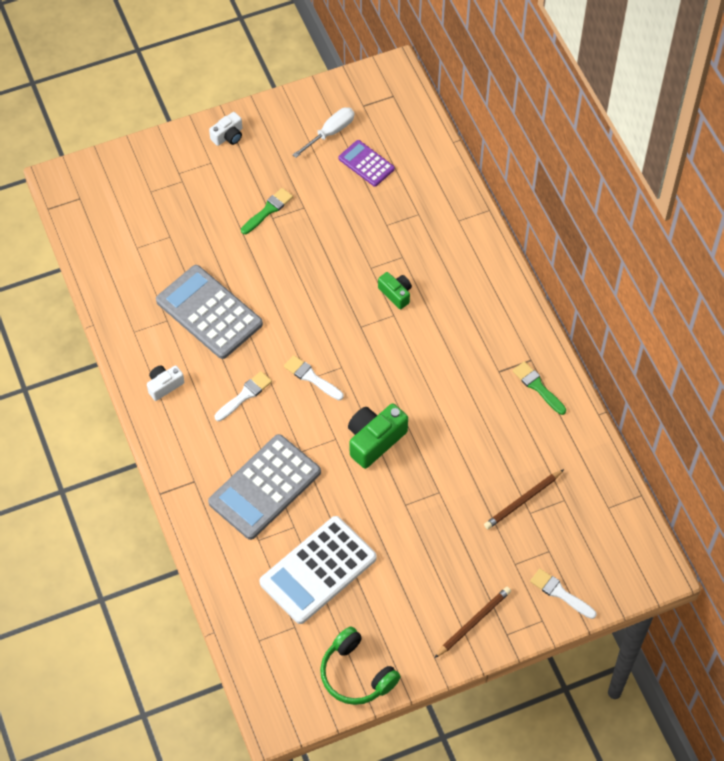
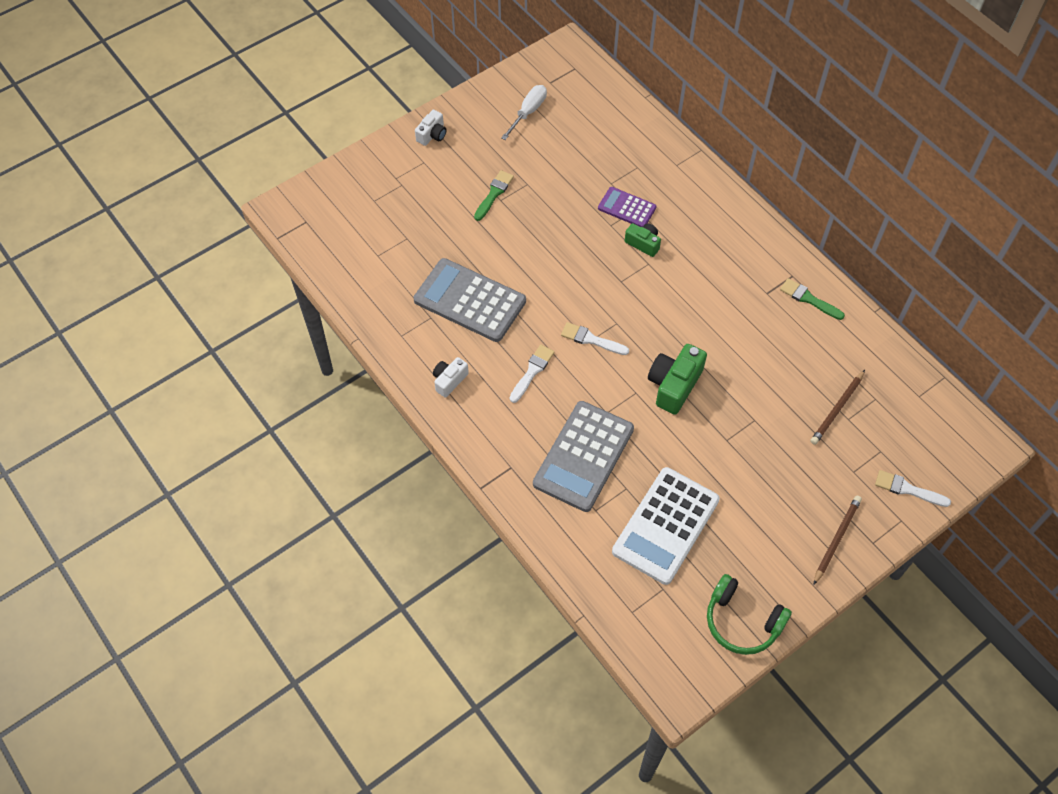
camera: 15 degrees left, 0 degrees up
purple calculator [338,140,395,187] -> purple calculator moved to [598,187,656,227]

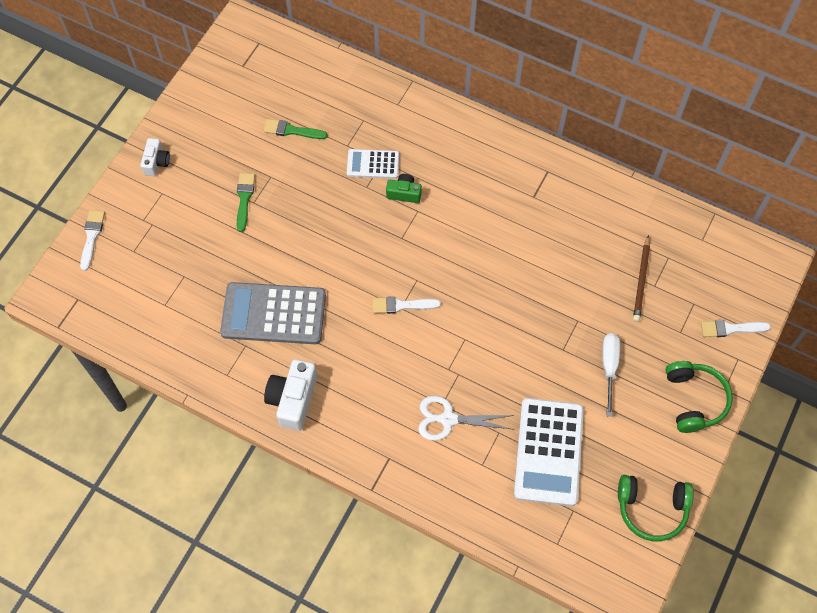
camera: 25 degrees left, 5 degrees up
white camera [433,357,469,398] -> white camera [264,359,317,431], size x1.69
white screwdriver [501,85,547,140] -> white screwdriver moved to [602,333,620,417]
white brush [510,345,555,403] -> white brush moved to [80,210,105,271]
grey calculator [533,401,634,512] -> white scissors [418,396,514,441]
purple calculator [598,187,656,227] -> white calculator [347,149,399,179]
green camera [648,344,707,415] -> none
green brush [780,278,845,320] -> green brush moved to [263,119,327,139]
brown pencil [813,495,862,585] -> green headphones [665,361,733,433]

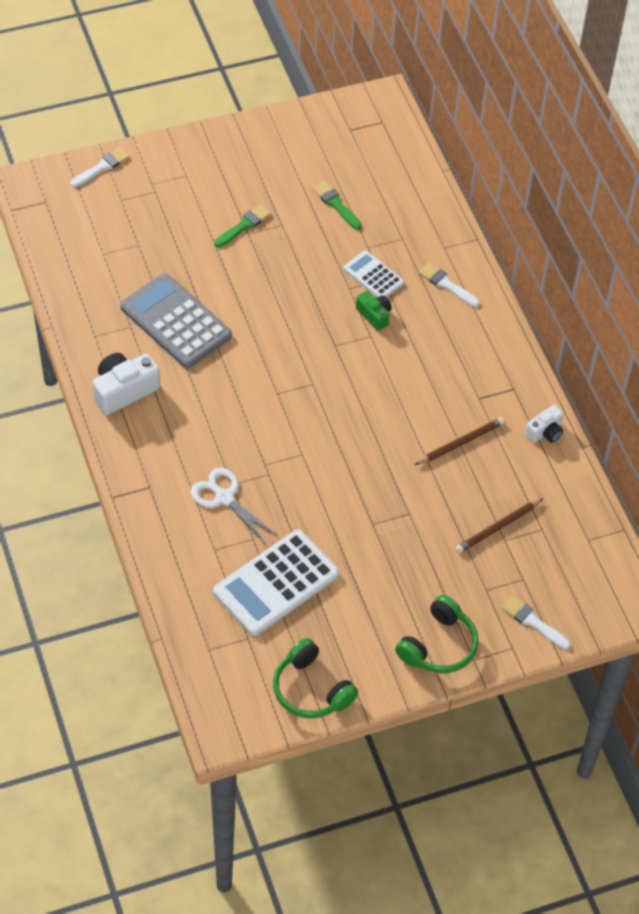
camera: 40 degrees right, 10 degrees down
white camera [140,138,170,176] -> white camera moved to [525,405,564,443]
white brush [372,296,441,314] -> white brush moved to [419,262,480,307]
white screwdriver [602,333,620,417] -> none
none -> brown pencil [414,417,505,465]

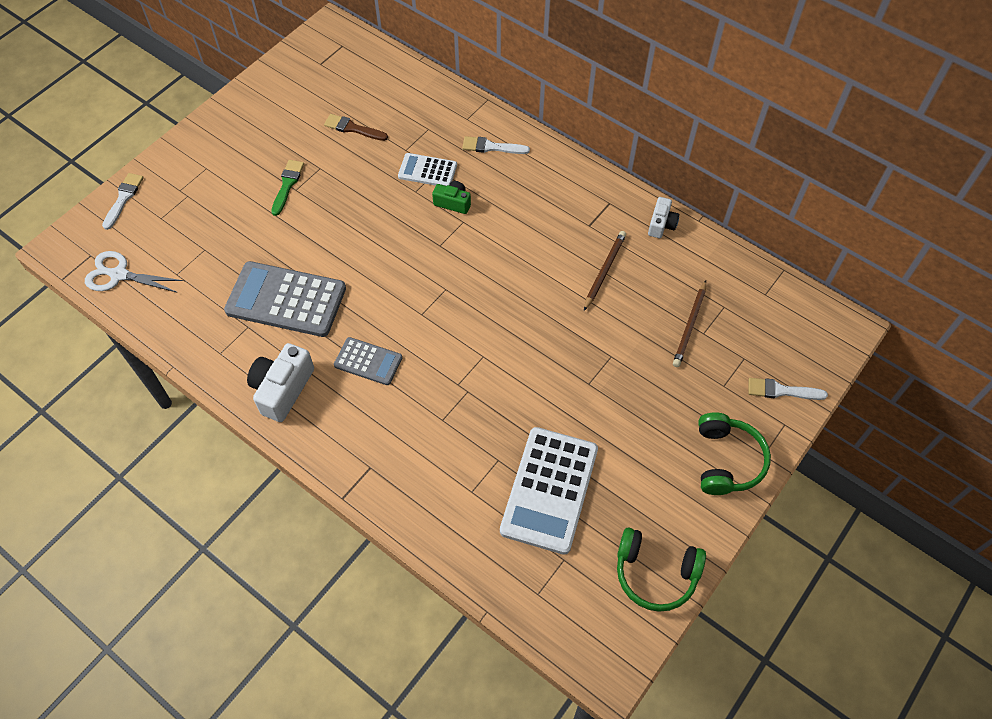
camera: 30 degrees left, 5 degrees up
white scissors [191,468,278,544] -> white scissors moved to [85,251,184,293]
green brush [313,181,362,230] -> brown brush [324,114,388,141]
none -> grey calculator [334,337,402,385]

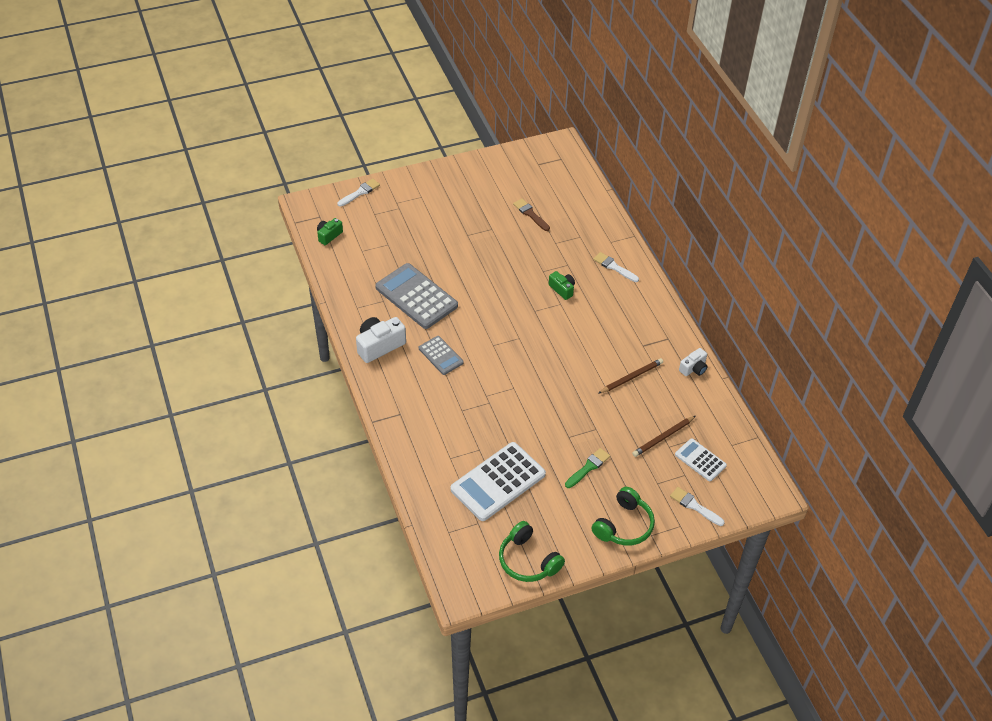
camera: 30 degrees right, 10 degrees down
white scissors [85,251,184,293] -> green camera [317,218,343,245]
green brush [271,160,304,216] -> green brush moved to [565,448,610,488]
white calculator [398,153,457,186] -> white calculator moved to [675,438,727,481]

